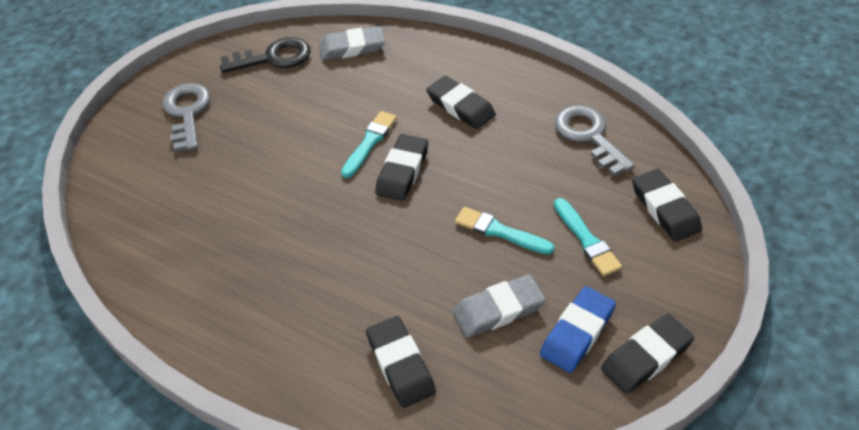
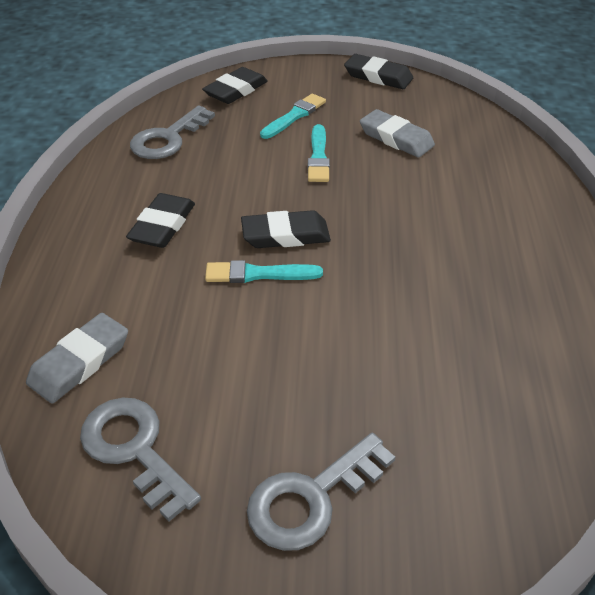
camera: 120 degrees left, 5 degrees down
black key [220,37,311,73] -> grey key [80,398,201,522]
grey eraser [319,26,385,60] -> grey eraser turned 75 degrees clockwise [26,313,128,404]
black eraser [366,316,436,408] -> none
blue eraser [540,286,616,373] -> none

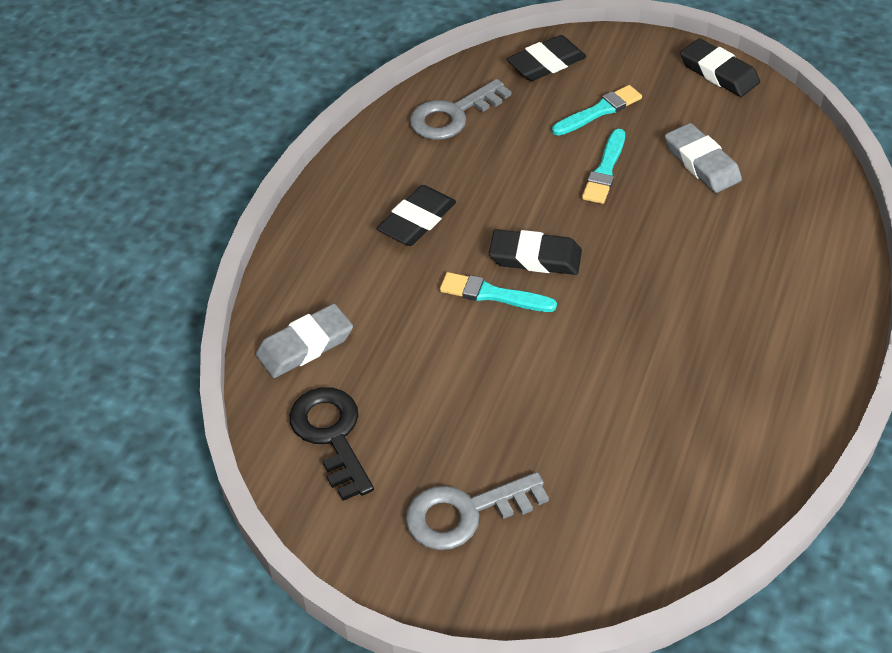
camera: 20 degrees right, 5 degrees up
grey key [80,398,201,522] -> black key [289,387,374,501]

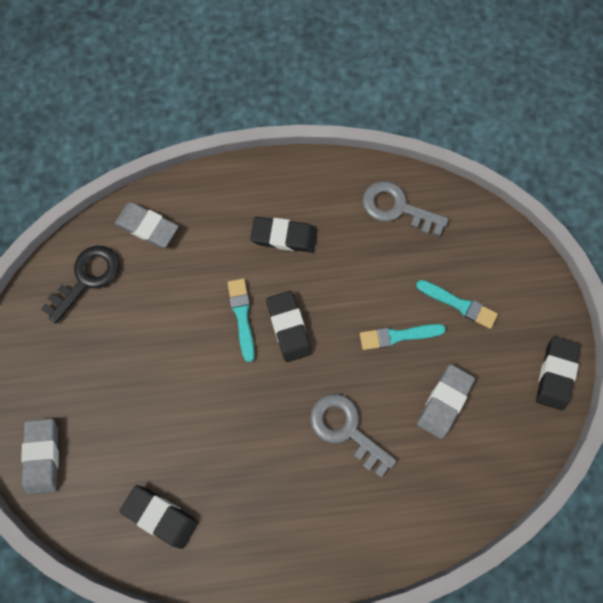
camera: 60 degrees right, 25 degrees up
grey key [406,472,549,550] -> grey key moved to [310,394,396,477]
black eraser [506,35,586,81] -> black eraser moved to [120,485,198,549]
none -> grey eraser [21,419,59,495]

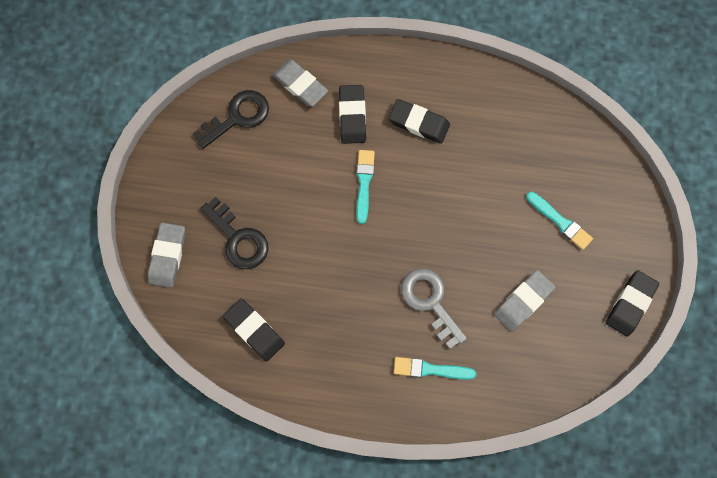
camera: 15 degrees right, 0 degrees up
black eraser [266,291,312,362] -> black eraser moved to [339,85,366,144]
turquoise brush [360,324,446,350] -> turquoise brush moved to [393,357,476,380]
grey key [363,181,448,236] -> none
none -> black key [200,197,268,269]

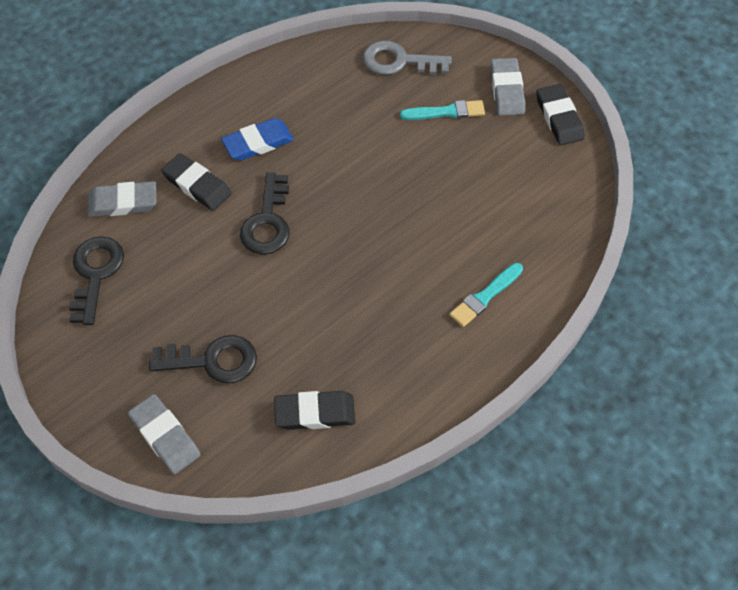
camera: 50 degrees left, 15 degrees down
turquoise brush [357,150,375,224] -> black key [240,172,290,255]
black eraser [389,99,450,144] -> blue eraser [221,118,294,161]
grey key [401,268,467,349] -> grey key moved to [363,40,452,75]
grey eraser [494,270,556,332] -> grey eraser moved to [491,58,525,116]

